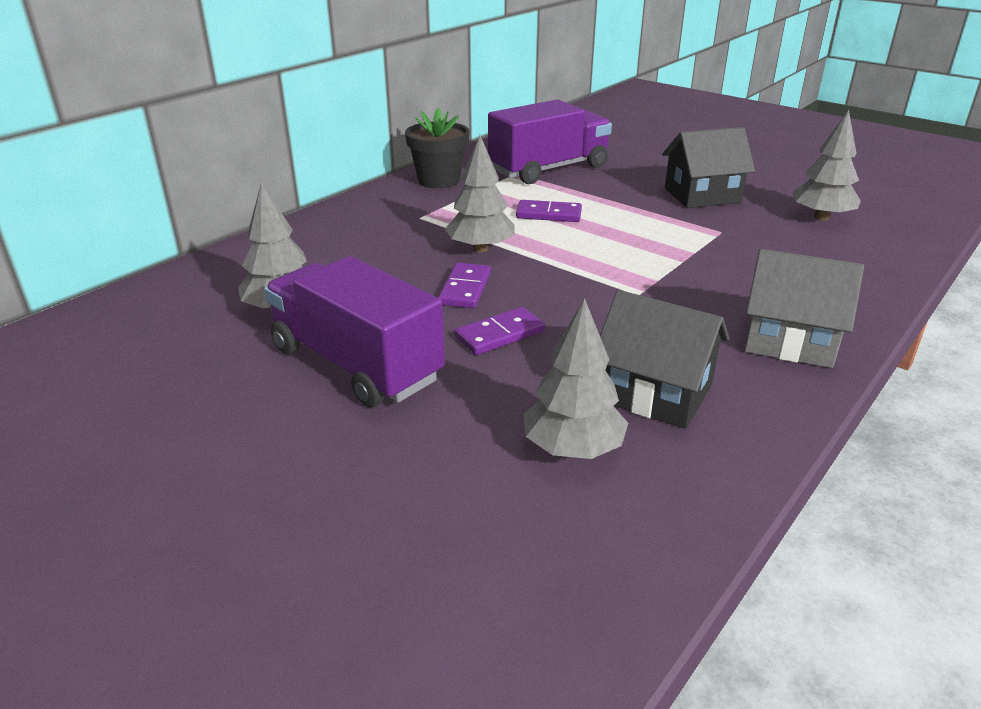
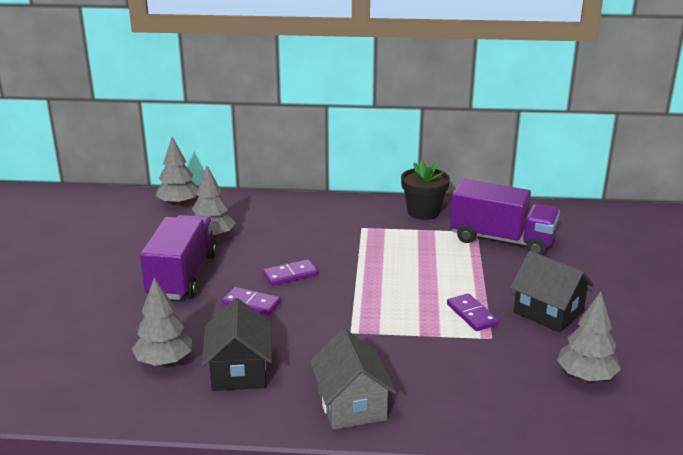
camera: 55 degrees right, 5 degrees down
grey tree [445,135,515,253] -> grey tree moved to [155,137,198,206]
purple domino [516,200,582,222] -> purple domino moved to [447,293,499,331]

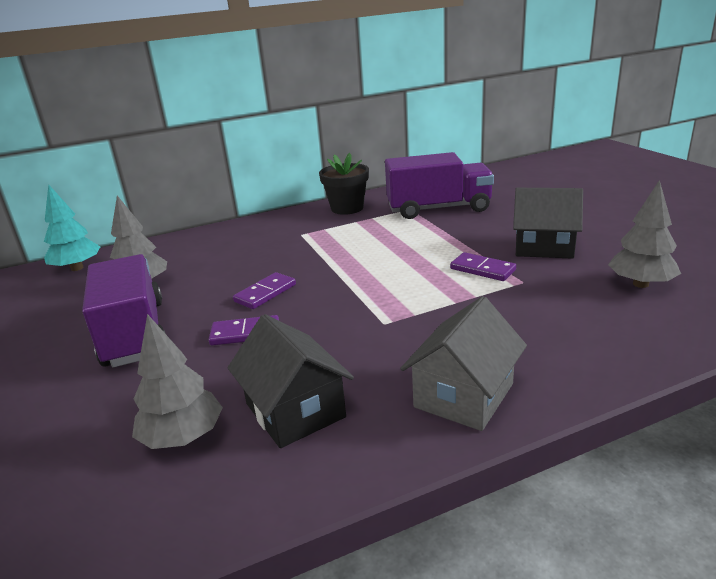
camera: 25 degrees left, 0 degrees up
grey tree [155,137,198,206] -> turquoise tree [44,184,100,271]
grey house [310,329,397,430] -> grey house turned 75 degrees clockwise [400,296,527,431]

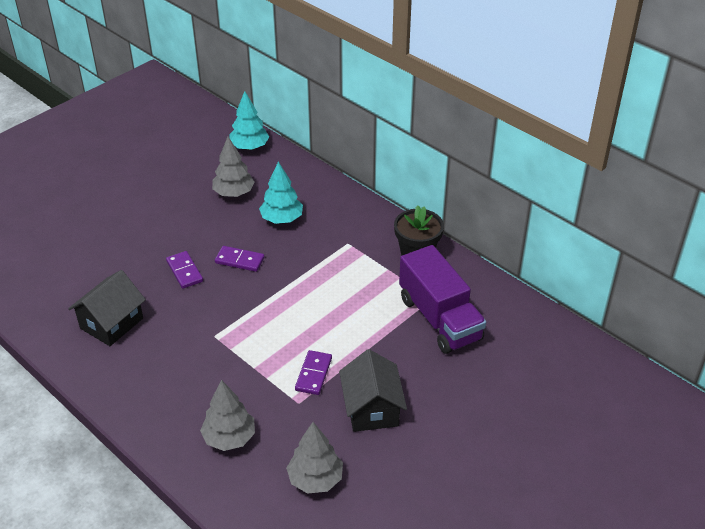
camera: 65 degrees right, 15 degrees up
purple truck [82,254,166,367] -> none
grey tree [132,314,223,449] -> grey tree moved to [200,380,255,451]
grey house [400,296,527,431] -> none
none -> turquoise tree [259,162,303,224]

